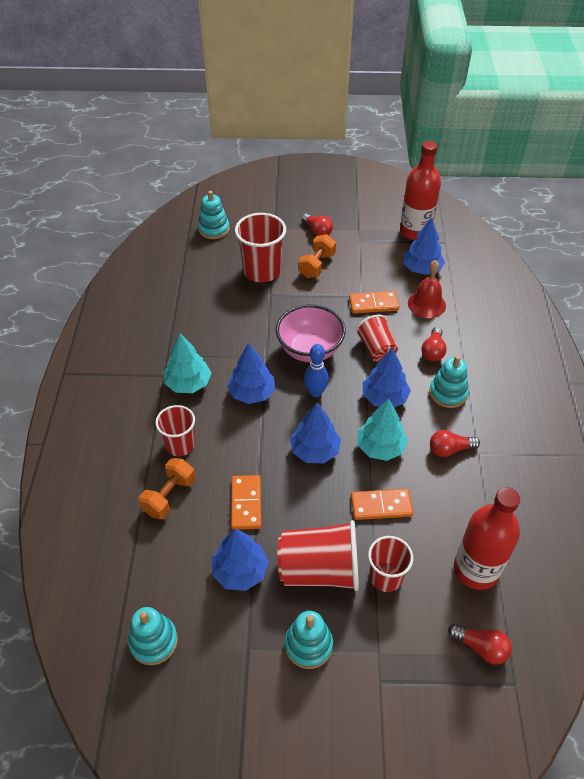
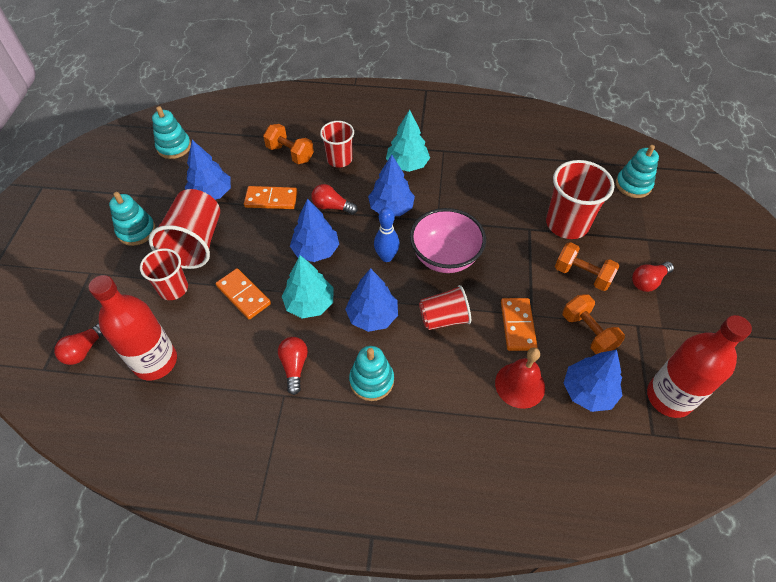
camera: 95 degrees right, 5 degrees up
orange domino [351,489,413,520] -> orange domino turned 45 degrees counterclockwise [216,268,271,319]
red light bulb [422,327,447,361] -> red light bulb moved to [311,184,358,214]
none -> orange dumbbell [563,294,625,354]

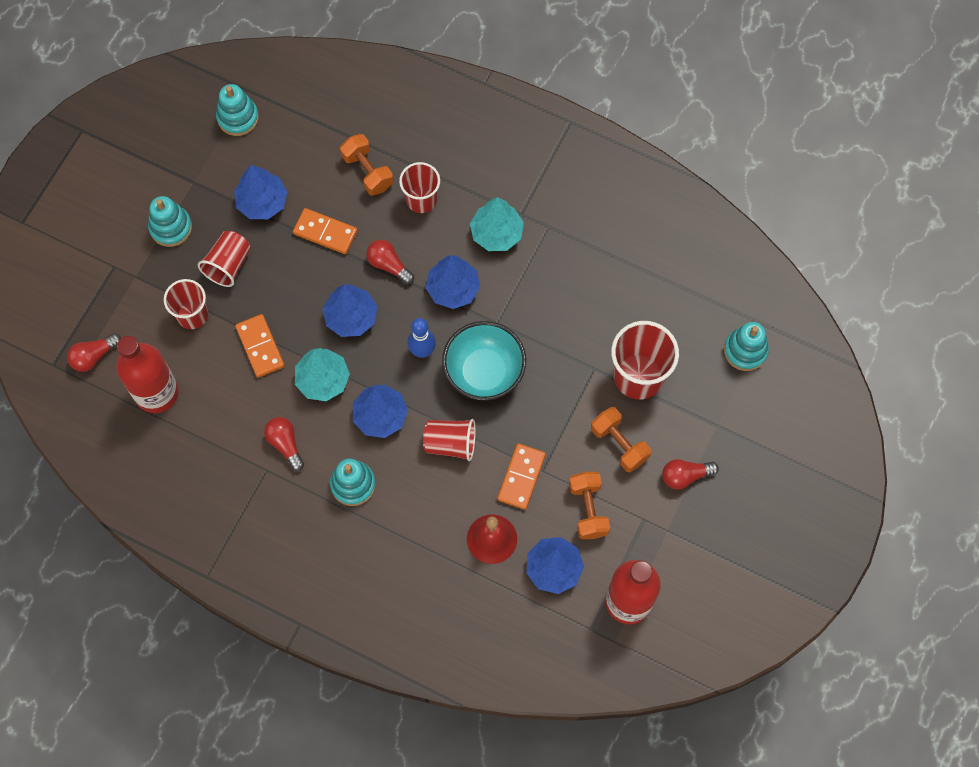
camera: 20 degrees right, 15 degrees up
red cup [149,189,220,269] -> red cup [198,231,251,287], size x0.64
red light bulb [278,337,308,395] -> red light bulb turned 45 degrees counterclockwise [264,417,304,471]
pink bowl [410,208,486,273] -> turquoise bowl [442,321,526,401]

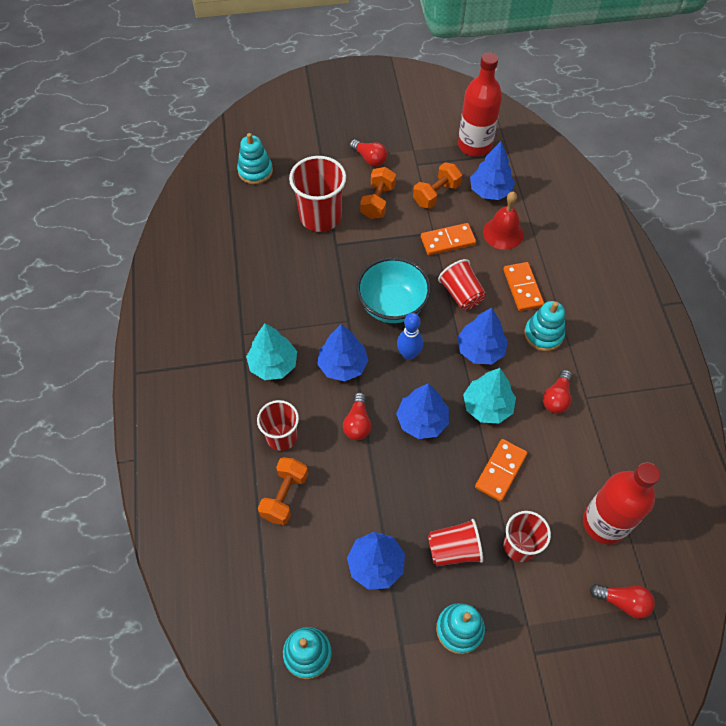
camera: 125 degrees left, 10 degrees down
orange domino [293,208,358,254] -> orange domino moved to [503,262,544,311]

